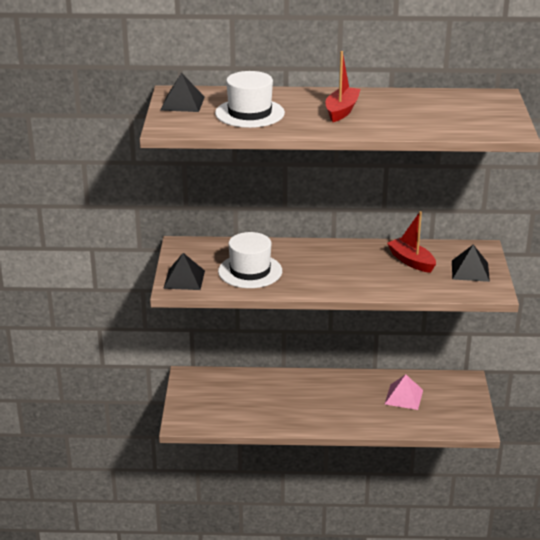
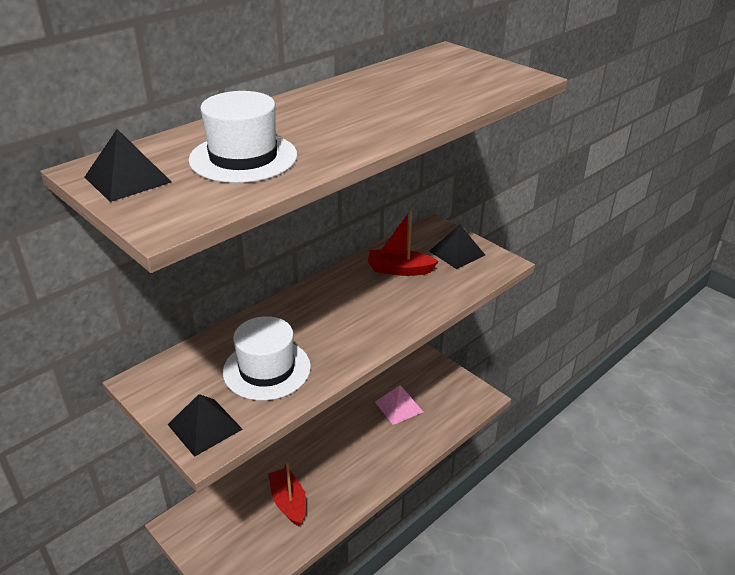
camera: 45 degrees left, 5 degrees up
red boat [325,51,361,122] -> red boat moved to [268,462,306,526]

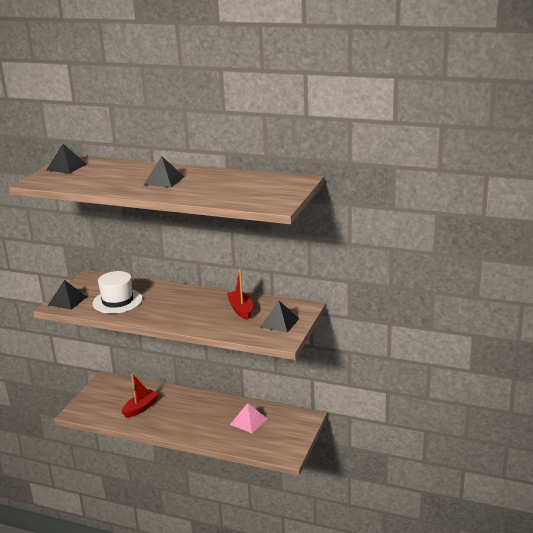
camera: 65 degrees right, 10 degrees down
white hat [188,91,297,183] -> none
none -> black pyramid [144,156,184,188]

